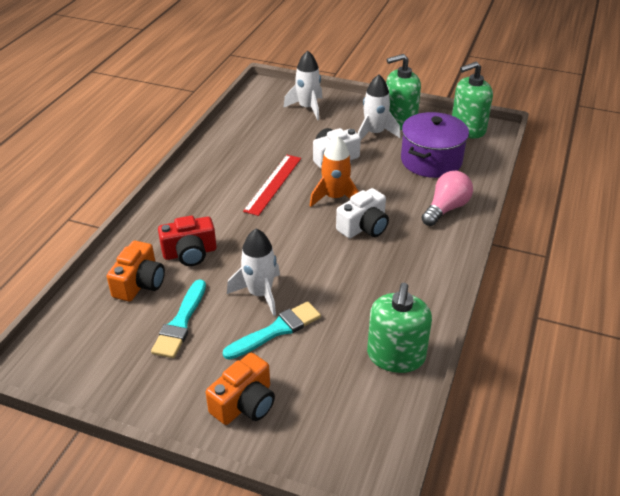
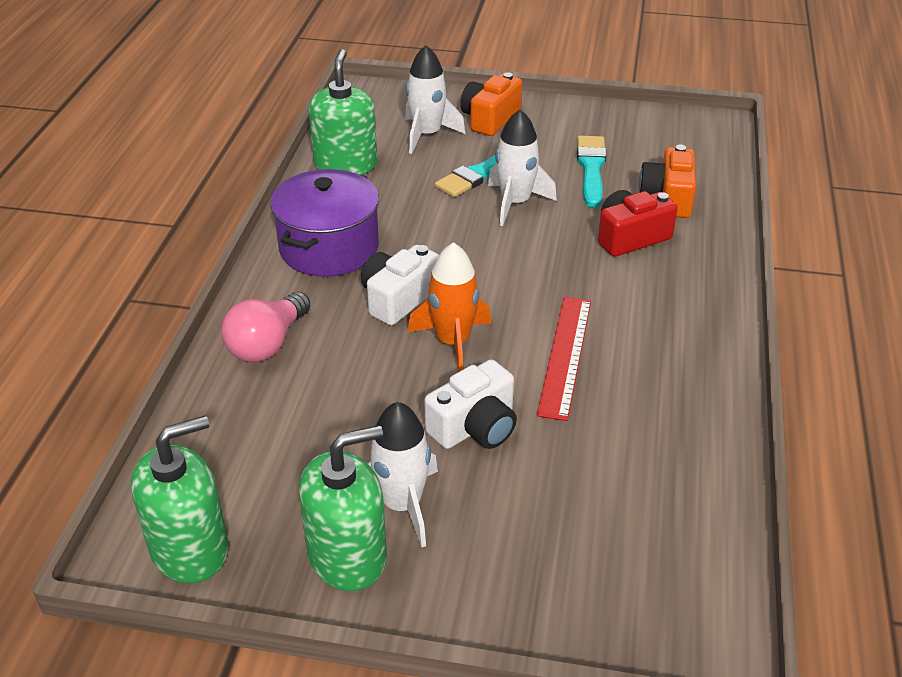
camera: 170 degrees right, 0 degrees up
white rocket [283,50,323,120] -> white rocket moved to [405,45,465,154]
purple pot [401,112,469,178] -> purple pot moved to [270,169,379,277]

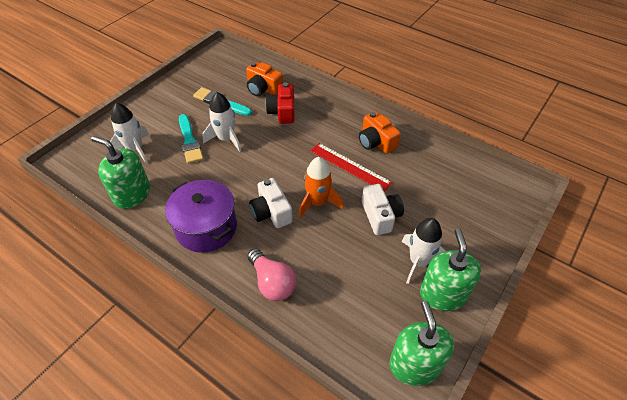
camera: 65 degrees left, 10 degrees up
orange camera [460,72,522,136] -> orange camera moved to [359,111,401,154]

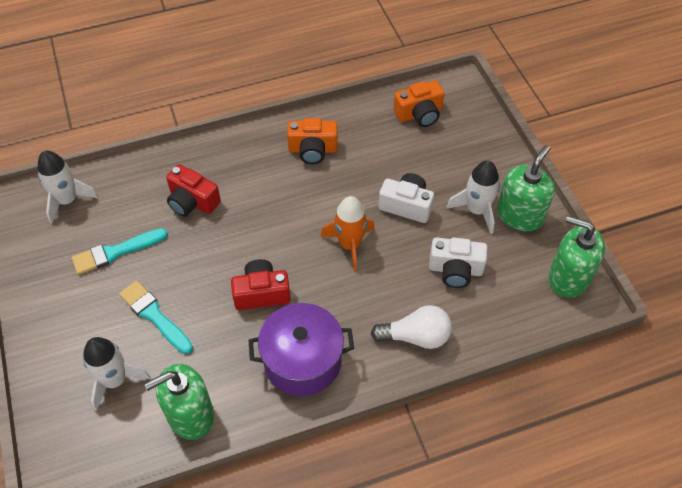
camera: 55 degrees left, 5 degrees up
turquoise brush [179,114,203,164] -> turquoise brush turned 150 degrees counterclockwise [119,281,193,354]
white rocket [202,92,241,152] -> white rocket moved to [37,150,98,224]
orange camera [246,62,283,96] -> orange camera moved to [393,81,445,127]
pink light bulb [247,248,296,301] -> white light bulb [371,305,452,349]
white camera [249,178,293,228] -> white camera moved to [429,238,488,288]
red ruler [311,143,392,192] -> none
green soap dispenser [420,228,481,311] -> green soap dispenser turned 90 degrees clockwise [497,145,555,232]
none -> red camera [231,259,291,310]

